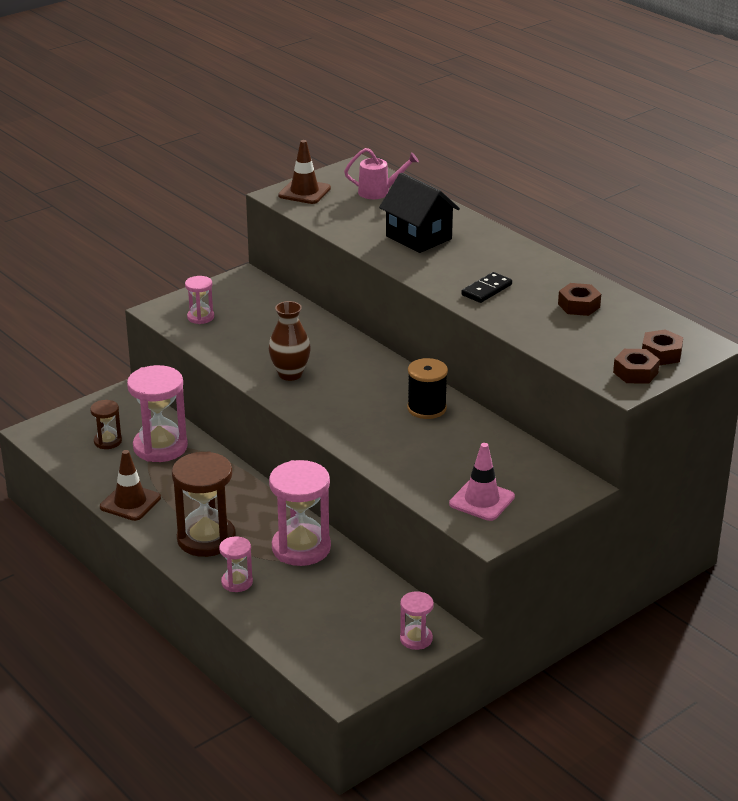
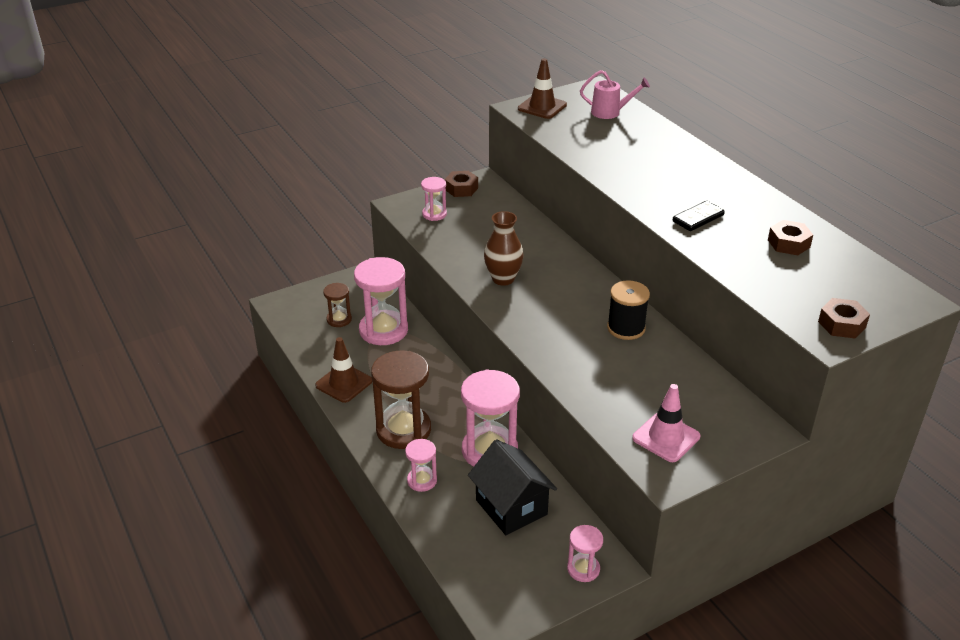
camera: 10 degrees right, 5 degrees up
black house [379,173,460,253] -> black house moved to [468,439,557,535]
brown nut [642,329,683,366] -> brown nut moved to [445,171,478,197]

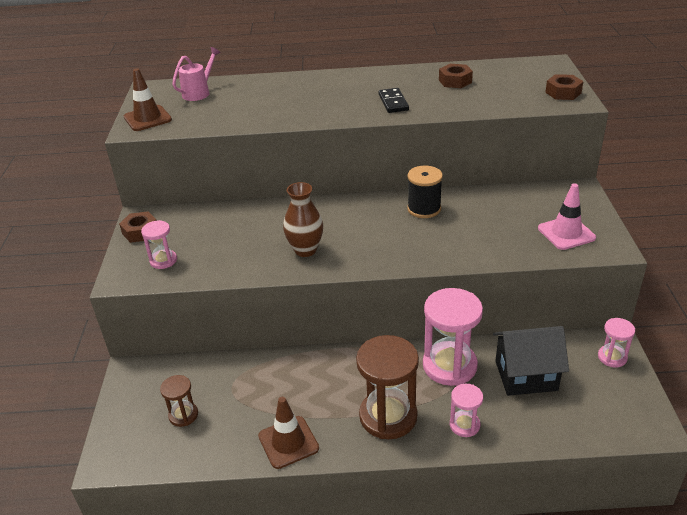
camera: 60 degrees left, 0 degrees up
pink hourglass [354,257,408,345] -> none

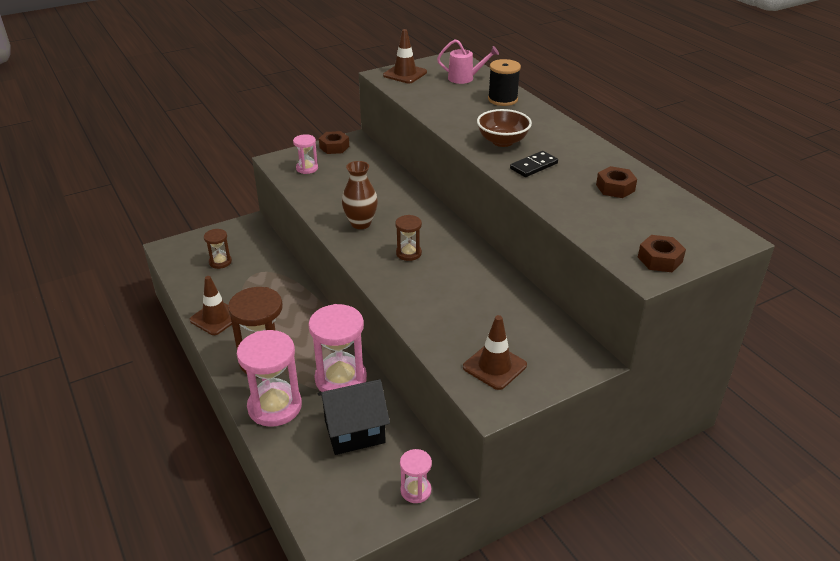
camera: 60 degrees right, 0 degrees up
black spool [407,166,443,218] -> black spool moved to [488,59,521,106]
pink hourglass [450,384,483,437] -> pink hourglass [237,330,302,427], size x1.94
black house [493,326,569,396] -> black house turned 75 degrees counterclockwise [317,379,390,455]
pink traffic cone [538,183,596,250] -> brown traffic cone [463,315,527,390]
none -> brown hourglass [395,215,422,261]
none -> brown bowl [477,109,532,147]

